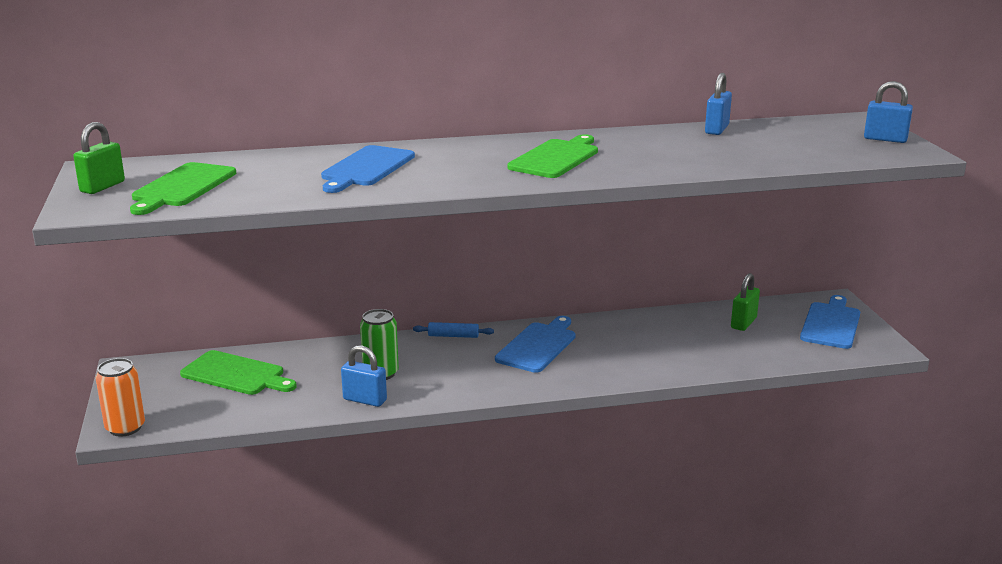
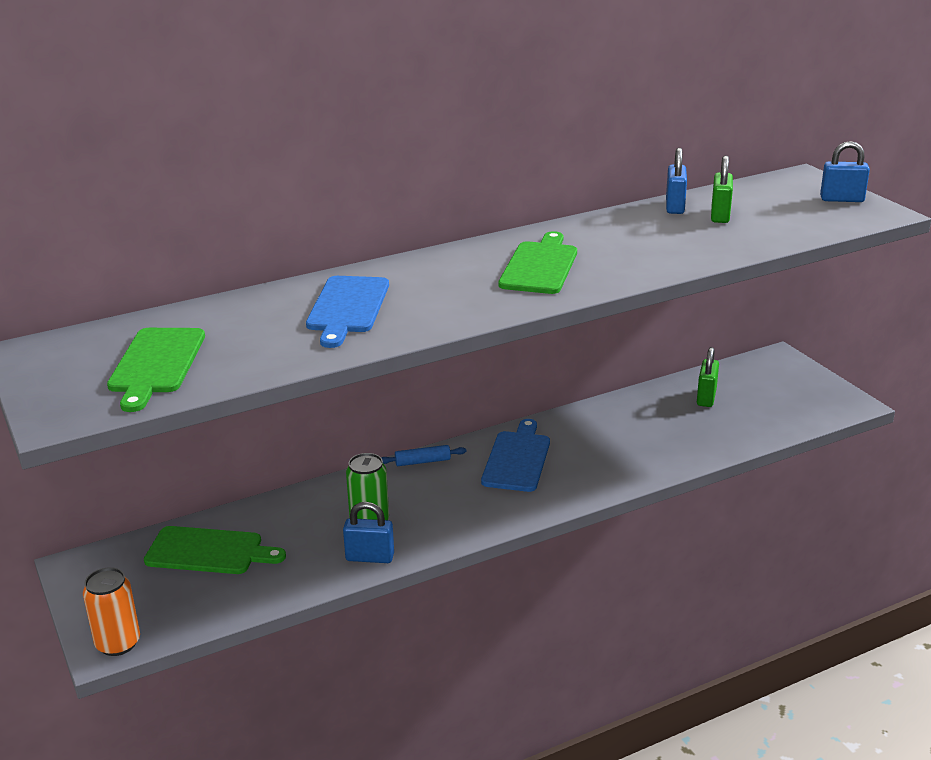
camera: 15 degrees left, 5 degrees up
green padlock [73,122,125,194] -> green padlock moved to [711,155,733,223]
blue cutting board [800,295,860,349] -> none

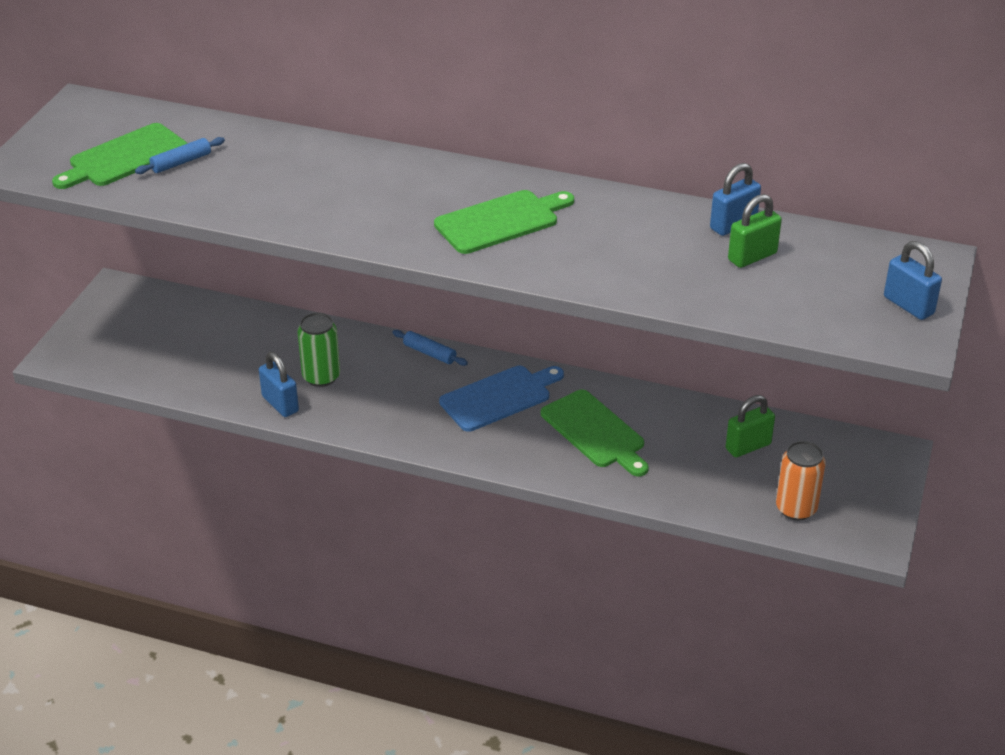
camera: 45 degrees right, 10 degrees up
orange can [83,567,140,656] -> orange can moved to [776,441,826,521]
green cutting board [144,526,286,574] -> green cutting board moved to [541,390,649,476]
blue cutting board [306,276,389,348] -> none
none -> blue rolling pin [135,137,225,174]

